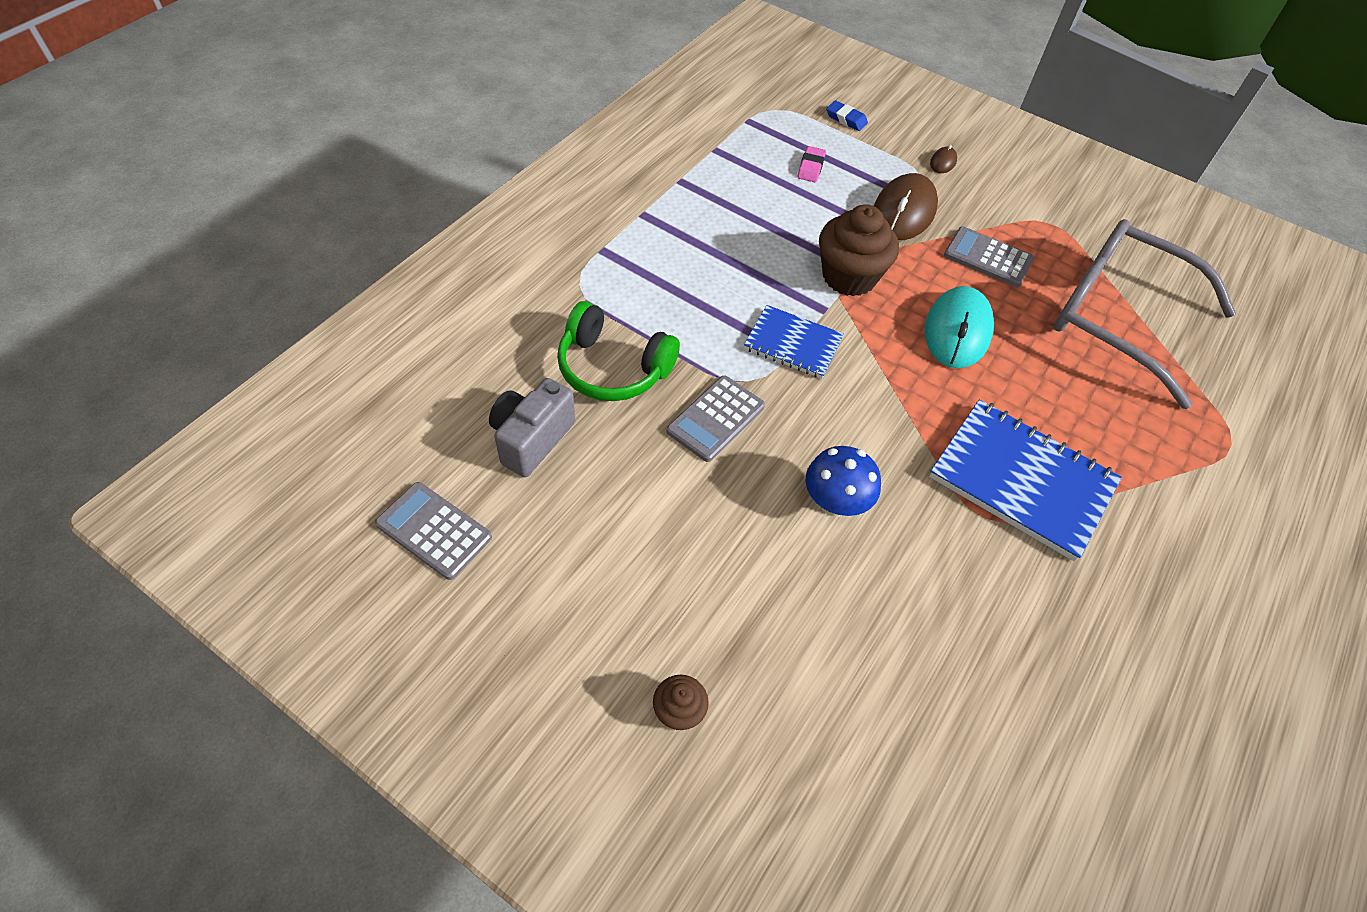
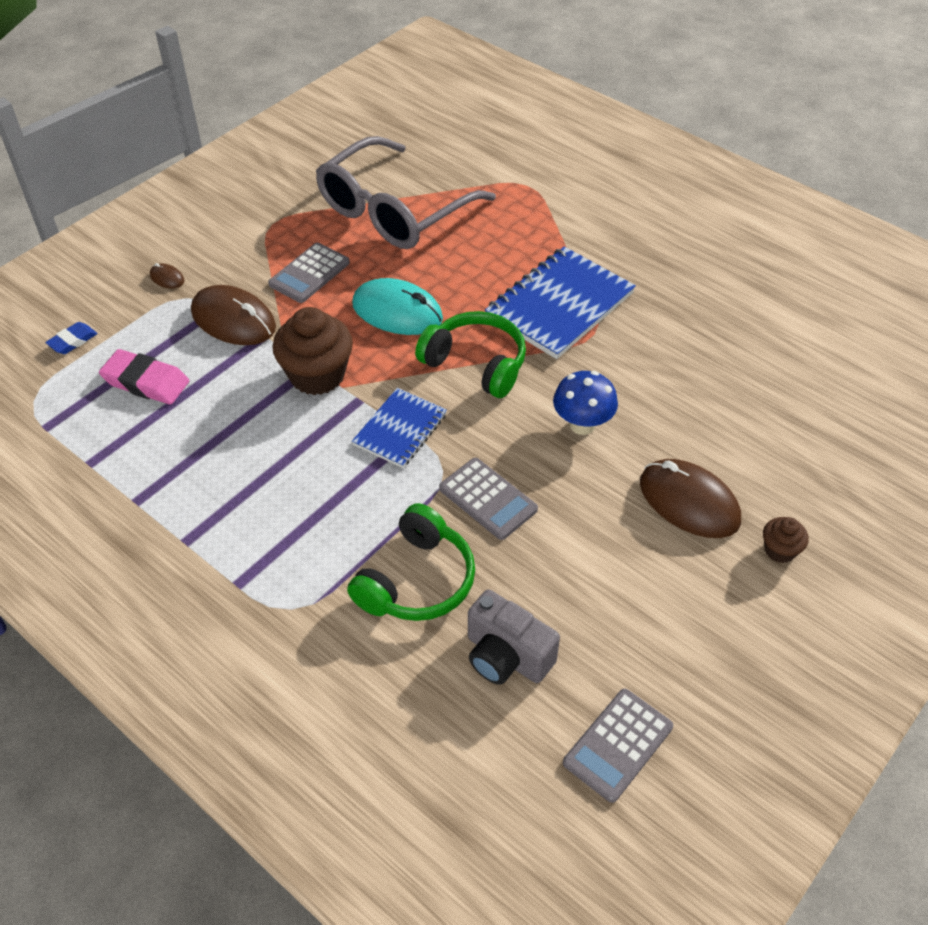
camera: 80 degrees left, 5 degrees down
pink eraser [797,146,826,182] -> pink eraser [99,349,189,405], size x1.69
none -> green headphones [415,311,526,398]
none -> brown mouse [640,459,741,538]

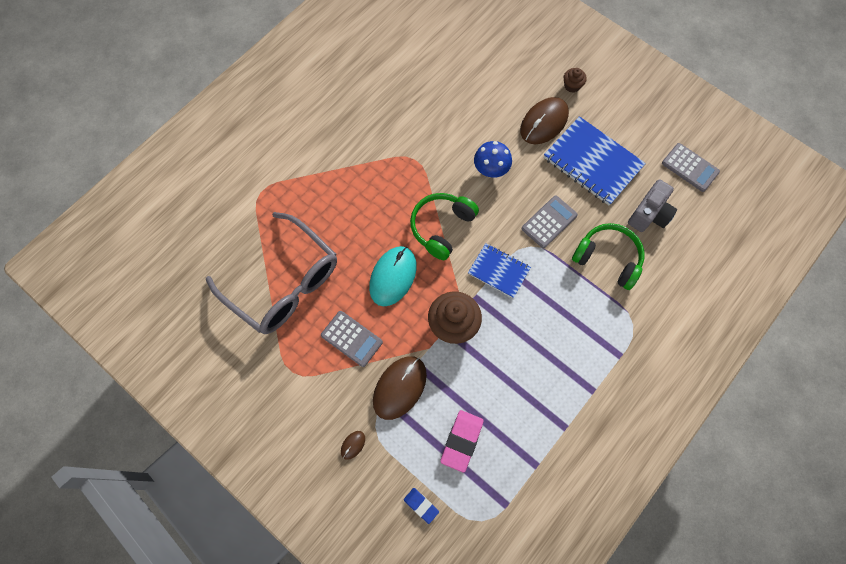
camera: 90 degrees left, 20 degrees up
blue notebook [485,246,636,359] -> blue notebook moved to [544,116,646,205]

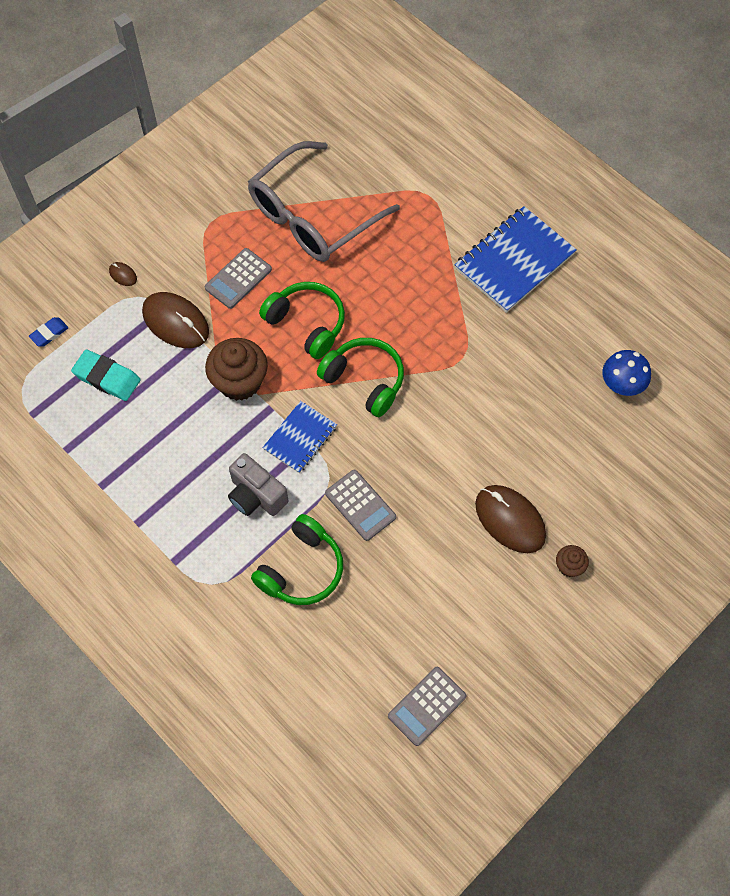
camera: 95 degrees right, 5 degrees down
turquoise mouse [369,246,417,306] -> green headphones [259,282,345,359]
pink eraser [440,410,483,473] -> turquoise eraser [71,349,141,401]
blue mushroom [474,141,512,178] -> blue mushroom moved to [602,350,651,396]
blue notebook [544,116,646,205] -> blue notebook moved to [454,206,577,313]
grey camera [628,179,677,232] -> grey camera moved to [228,453,288,516]

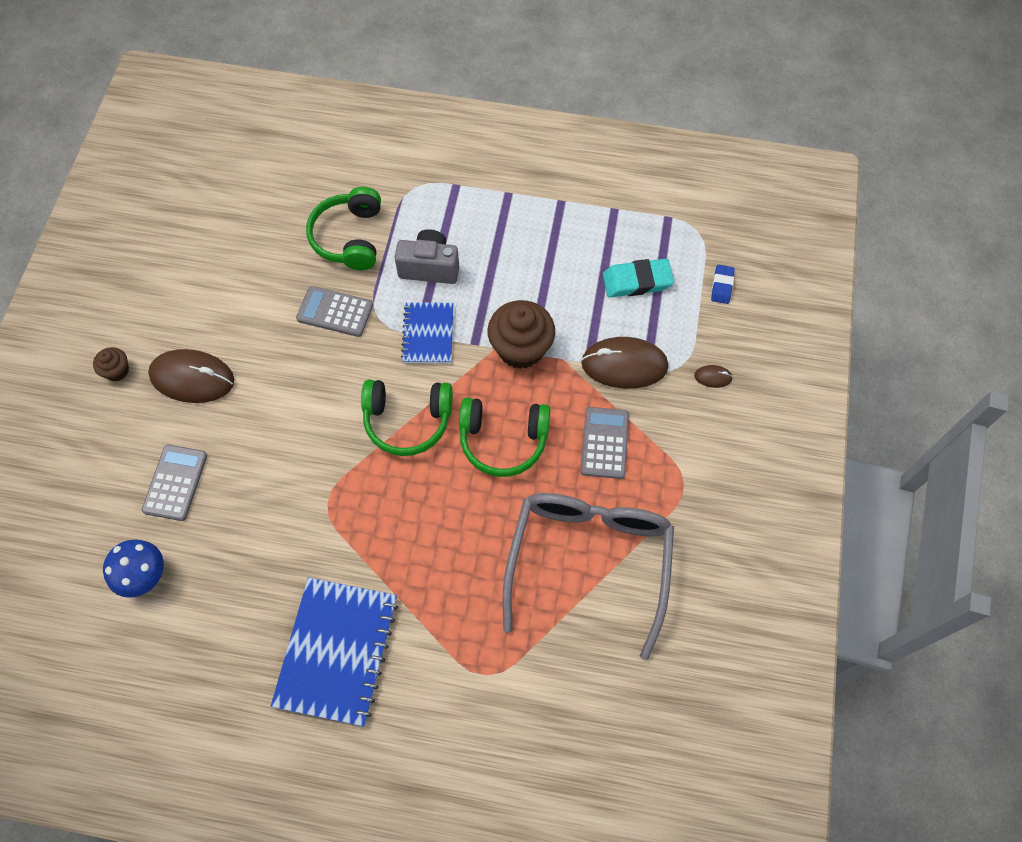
camera: 145 degrees right, 0 degrees up
grey calculator [388,667,466,746] -> grey calculator moved to [142,445,207,521]

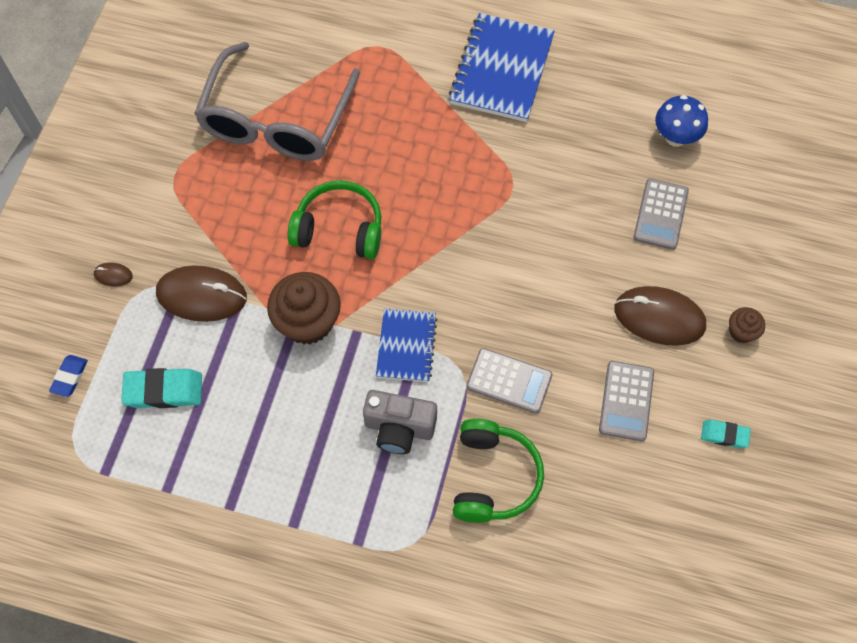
camera: 175 degrees left, 0 degrees up
green headphones [361,380,453,456] -> none
grey calculator [581,407,629,479] -> grey calculator moved to [599,361,654,441]
none -> turquoise eraser [701,420,751,448]

